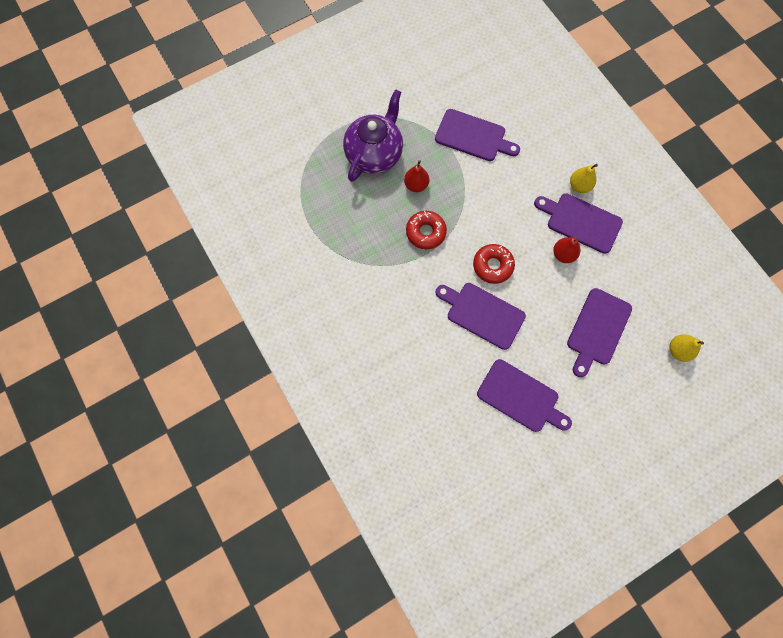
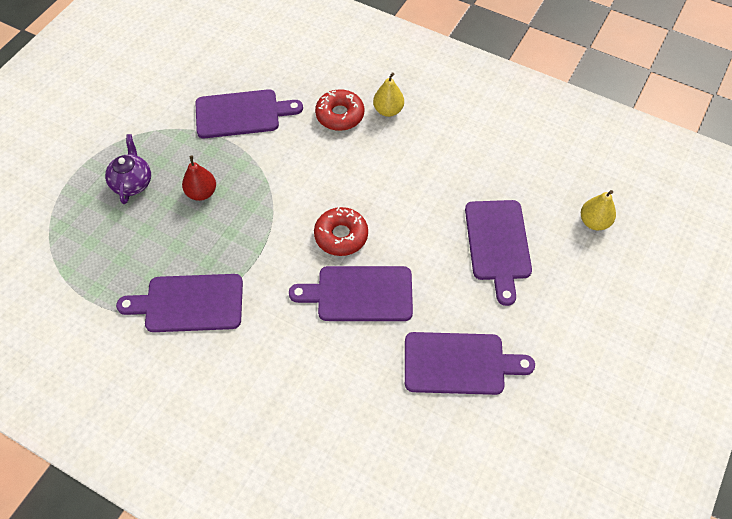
camera: 30 degrees left, 15 degrees down
purple teapot [343,89,403,182] -> purple teapot [105,134,151,204], size x0.56
red donut [406,211,447,249] -> red donut moved to [315,89,364,131]
purple cutting board [534,193,623,254] -> purple cutting board moved to [116,274,243,332]
red pear [553,237,580,263] -> none

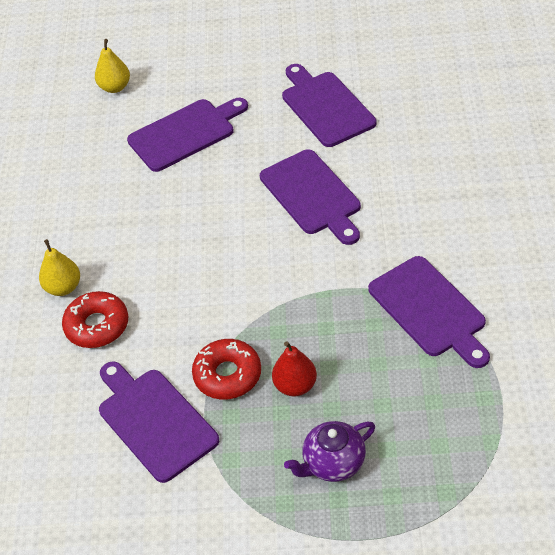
camera: 115 degrees left, 10 degrees down
red donut [314,207,368,256] -> red donut moved to [192,339,261,400]

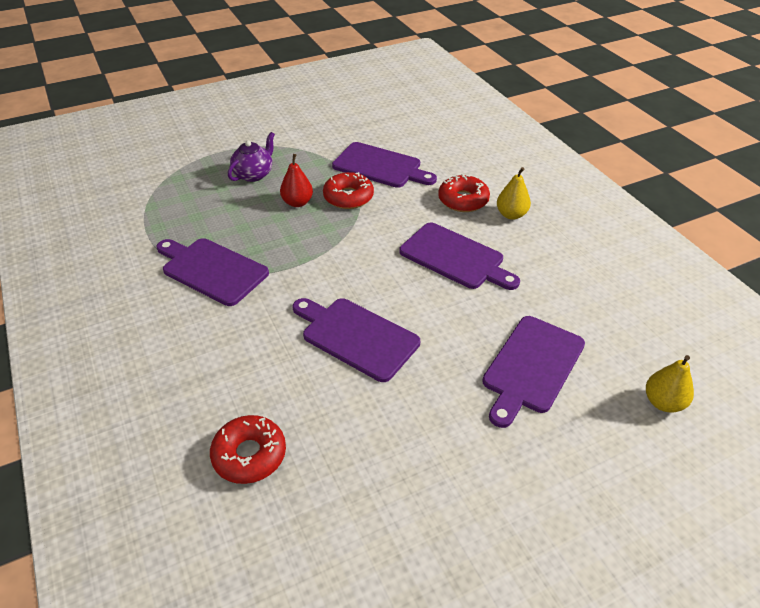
camera: 150 degrees right, 5 degrees down
purple cutting board [282,64,376,147] -> purple cutting board moved to [399,223,520,290]
none -> red donut [210,415,286,484]

